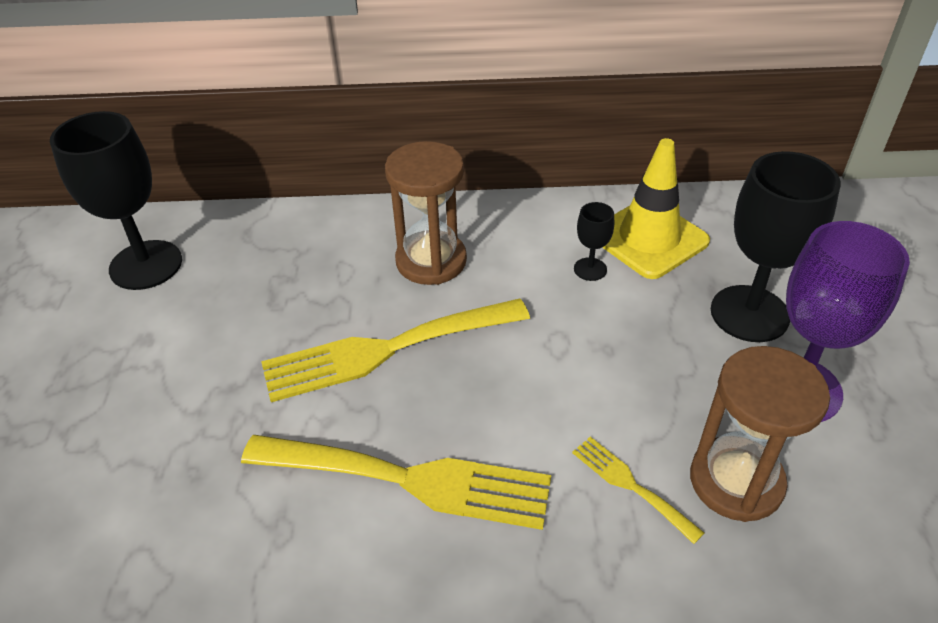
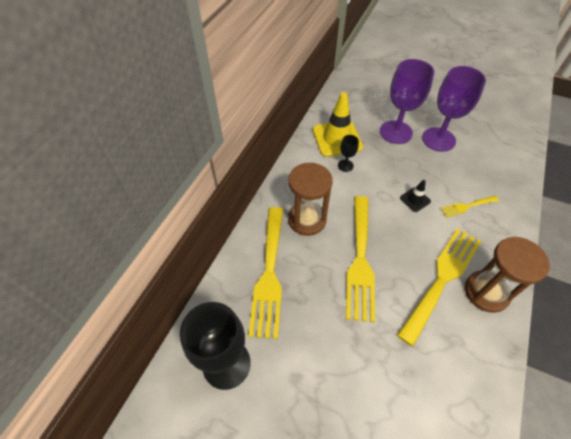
camera: 65 degrees left, 10 degrees up
brown hourglass [690,346,830,522] -> brown hourglass moved to [465,237,550,313]
black goblet [711,151,841,342] -> purple goblet [380,59,434,144]
none -> yellow fork [248,207,283,339]
none -> black traffic cone [400,180,431,212]

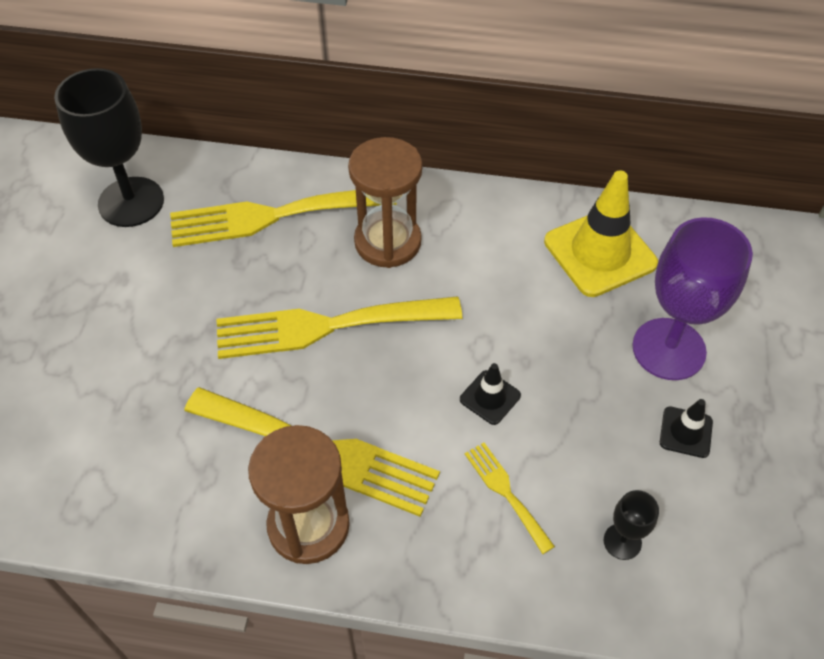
camera: 75 degrees right, 0 degrees up
black goblet [338,135,359,172] -> black goblet moved to [604,490,659,560]
purple goblet [422,66,486,152] -> black traffic cone [660,399,713,458]

